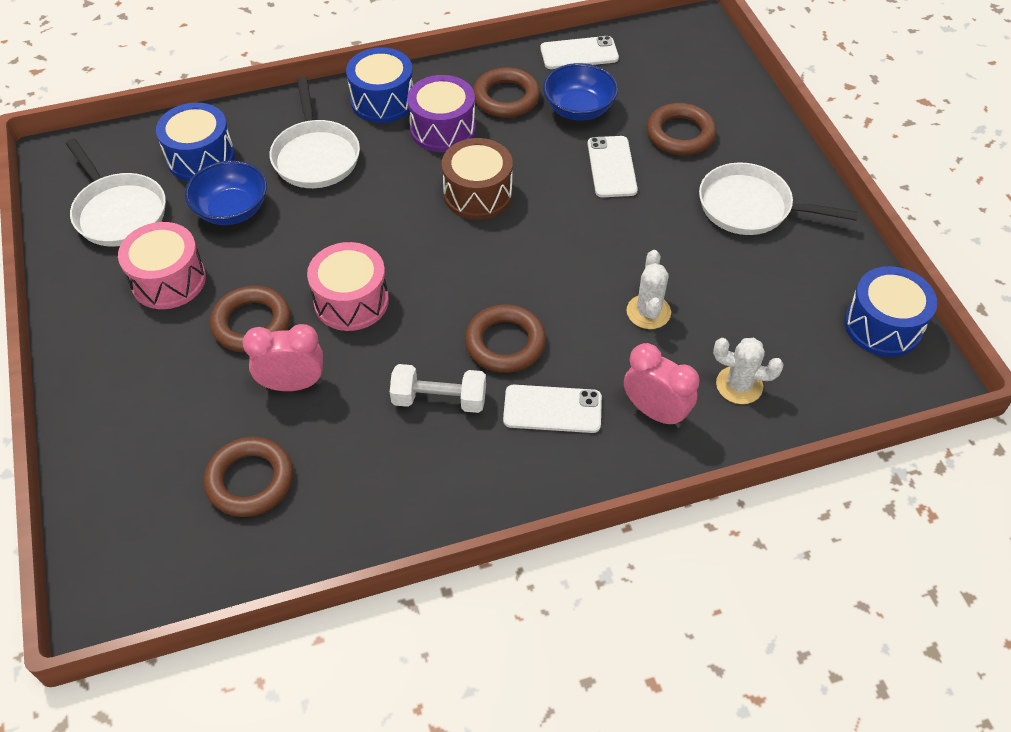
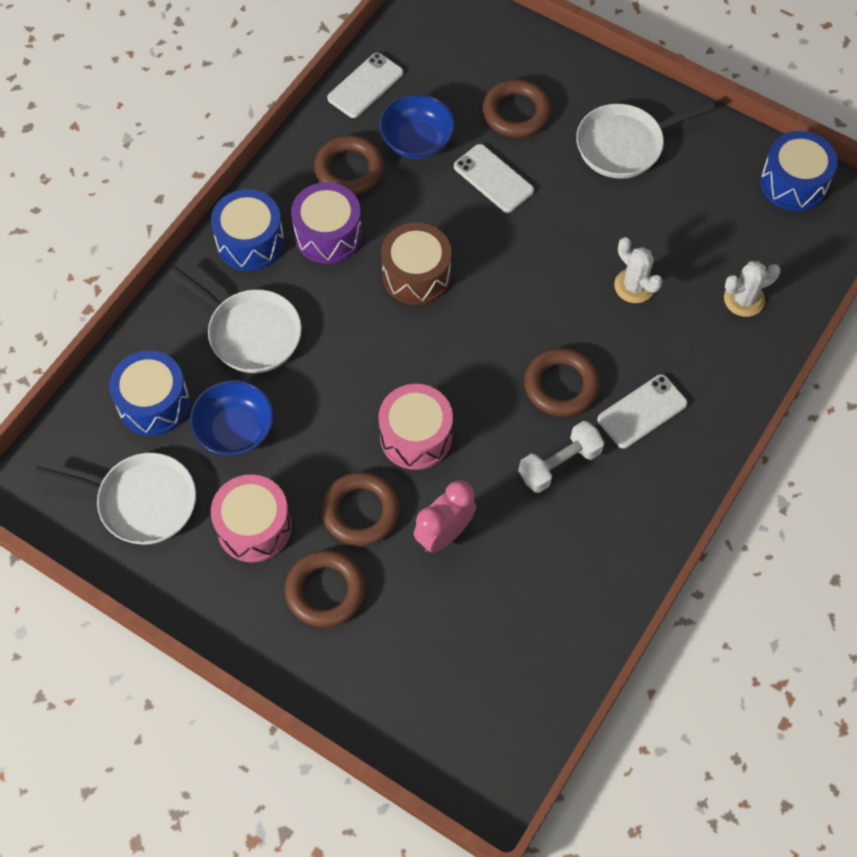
camera: 40 degrees left, 10 degrees up
brown ring [204,437,293,517] -> brown ring moved to [285,550,365,627]
pink clock [624,343,700,428] -> none

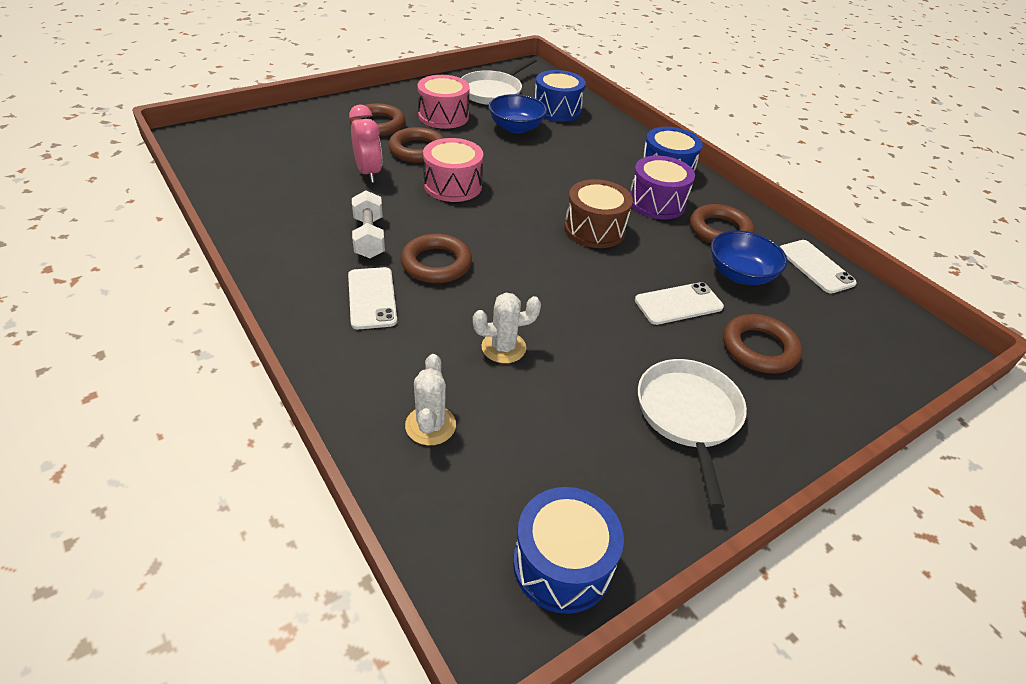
camera: 110 degrees right, 20 degrees down
white pan [168,266,302,373] -> none

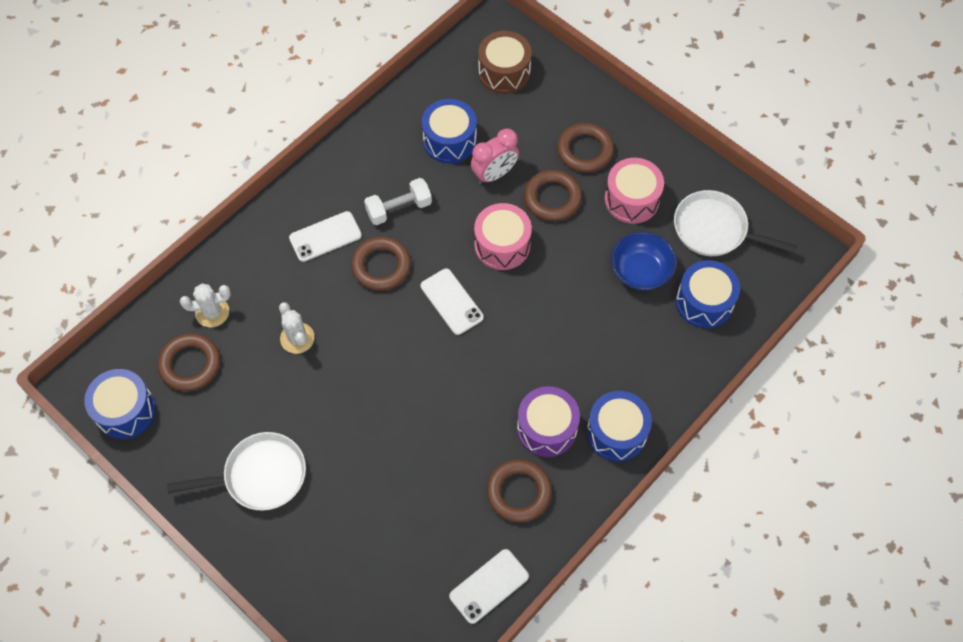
camera: 80 degrees right, 20 degrees up
brown drum [564,179,633,248] -> brown drum moved to [478,31,532,94]
white phone [635,282,724,325] -> white phone moved to [421,269,484,335]
blue bowl [711,230,788,285] -> none
brown ring [723,314,802,374] -> brown ring moved to [158,333,220,391]
none -> blue drum [422,99,477,163]

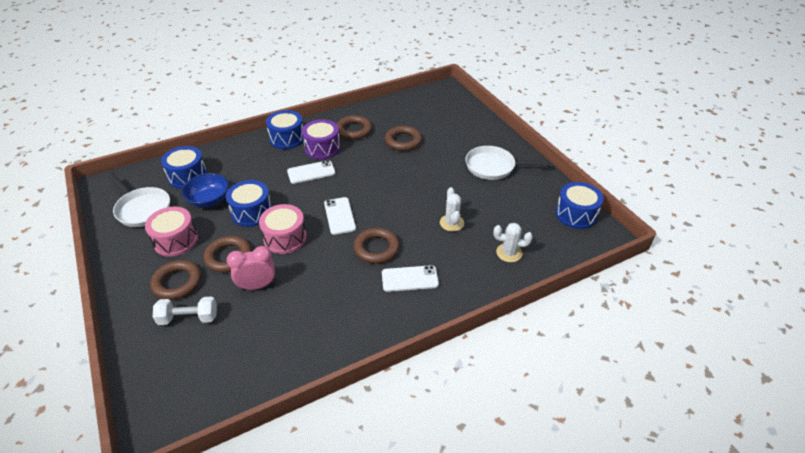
camera: 160 degrees left, 20 degrees down
brown ring [158,333,220,391] -> brown ring moved to [385,126,422,151]
white dumbbell [364,178,432,225] -> white dumbbell moved to [153,297,217,325]
blue drum [422,99,477,163] -> blue drum moved to [226,180,272,227]
white phone [449,549,529,624] -> white phone moved to [287,160,336,184]
brown drum [478,31,532,94] -> none

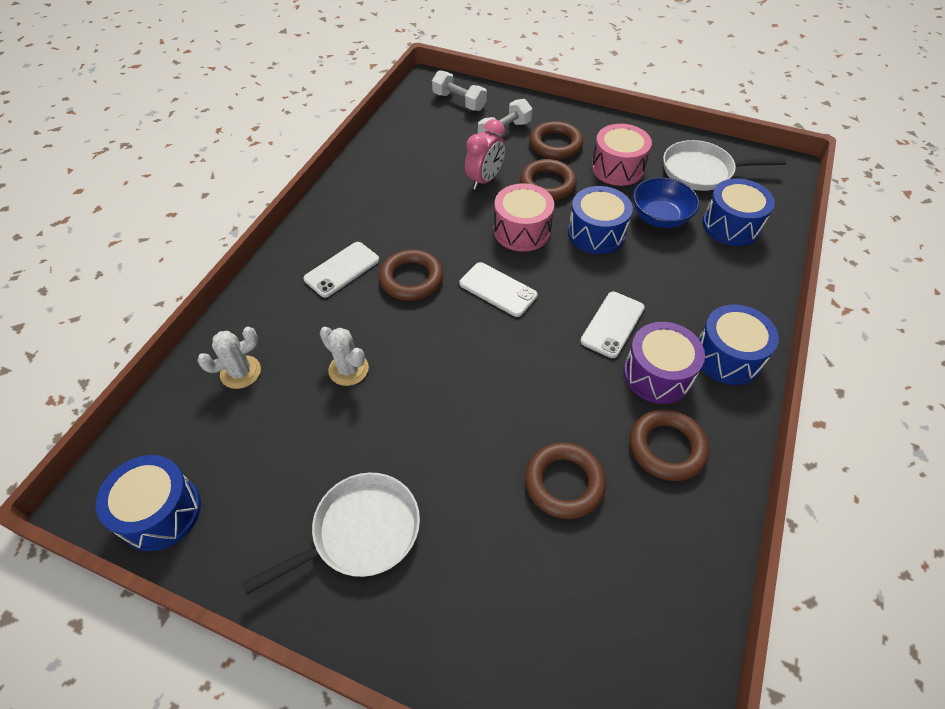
camera: 140 degrees right, 10 degrees up
none -> white dumbbell [432,70,487,111]

